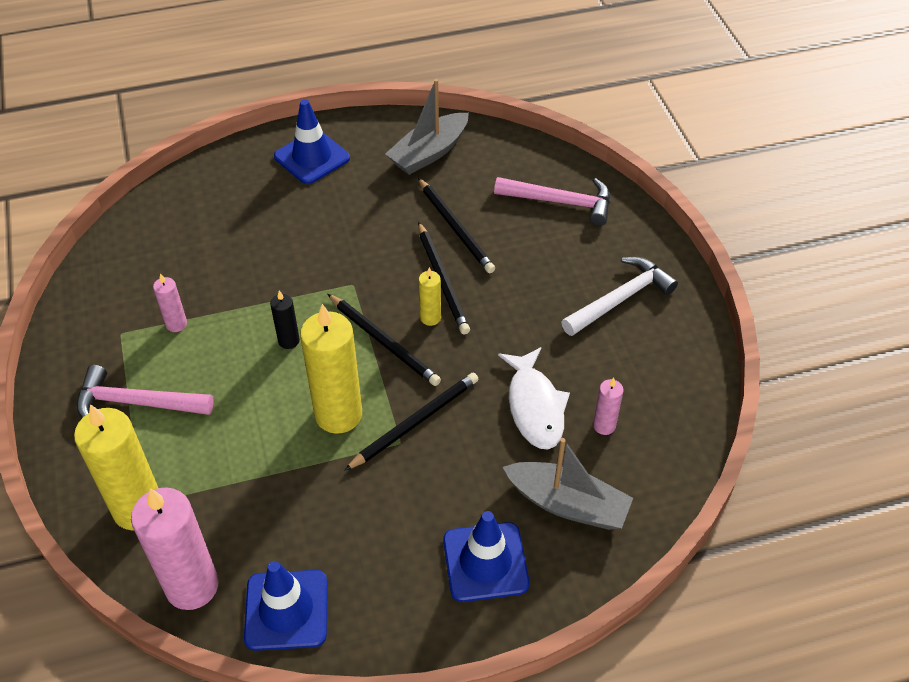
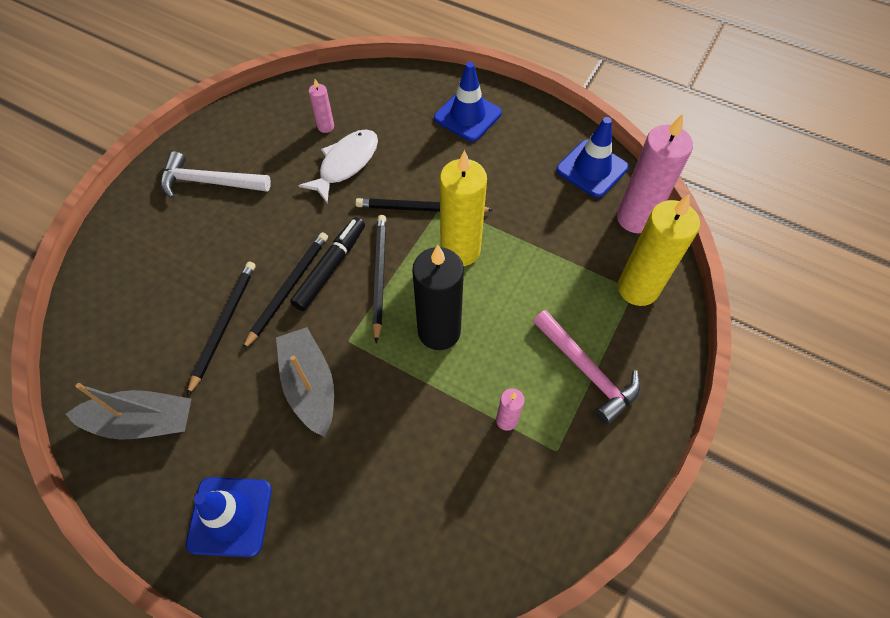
camera: 135 degrees left, 10 degrees up
black candle [270,291,300,349] -> black candle [412,245,464,350], size x2.11
yellow candle [419,267,441,326] -> black marker [290,217,365,311]
pink hammer [494,177,610,226] -> none
grey boat [503,438,633,530] -> grey boat moved to [276,327,334,437]

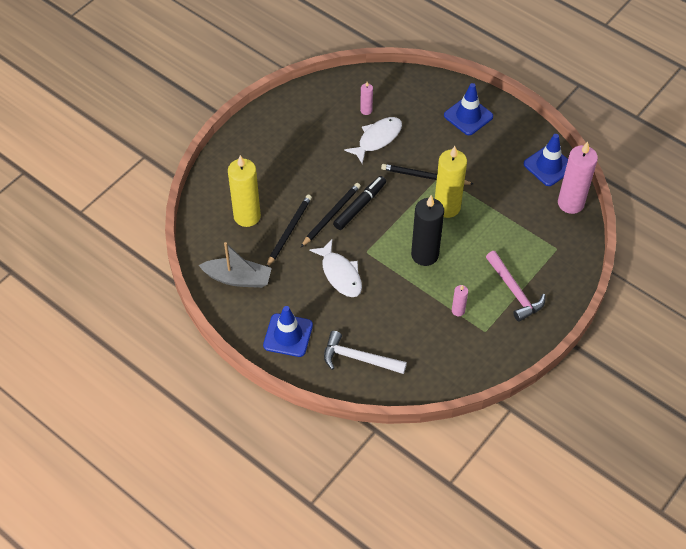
camera: 10 degrees right, 5 degrees down
white hammer [161,151,271,199] -> white hammer moved to [324,331,407,374]
grey boat [276,327,334,437] -> white fish [309,240,362,297]
black pencil [372,215,386,343] -> none
yellow candle [618,195,700,306] -> yellow candle moved to [228,155,261,227]

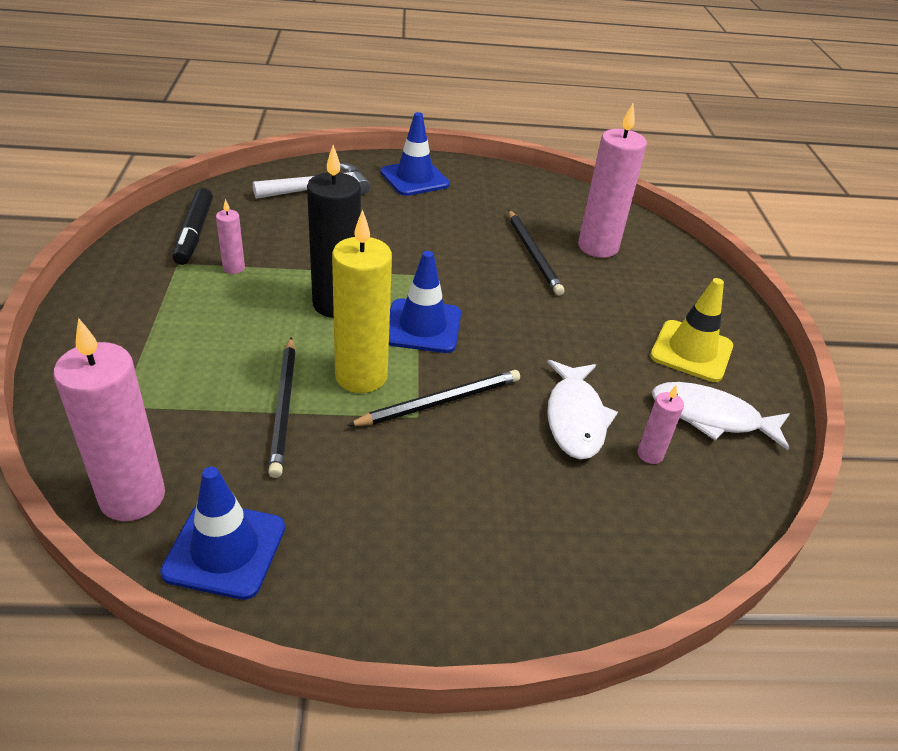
camera: 135 degrees right, 15 degrees down
grey boat [199,242,272,288] -> none
yellow candle [228,155,261,227] -> pink candle [578,104,647,258]
black pencil [301,183,361,247] -> black pencil moved to [268,337,296,478]
white fish [309,240,362,297] -> white fish moved to [652,382,790,450]
black marker [333,176,386,230] -> black marker moved to [172,188,213,265]
blue traffic cone [444,83,493,135] -> blue traffic cone moved to [389,251,461,353]
pink hammer [486,251,545,322] -> none
none -> yellow traffic cone [650,278,733,382]

